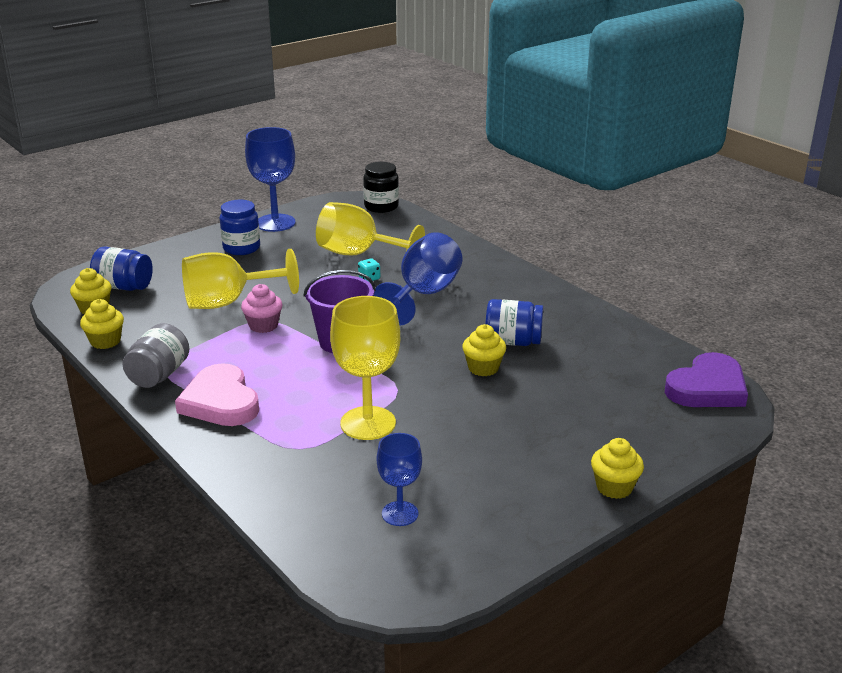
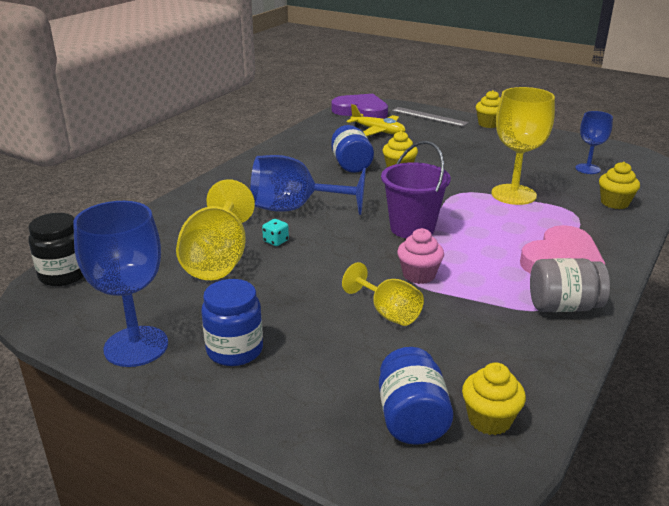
camera: 110 degrees left, 0 degrees up
yellow cupcake [80,299,124,349] -> yellow cupcake moved to [599,162,640,209]
yellow goblet [182,249,299,309] -> yellow goblet [342,262,424,326], size x0.59
none -> yellow plane [347,104,406,136]
none -> grey ruler [392,107,469,127]

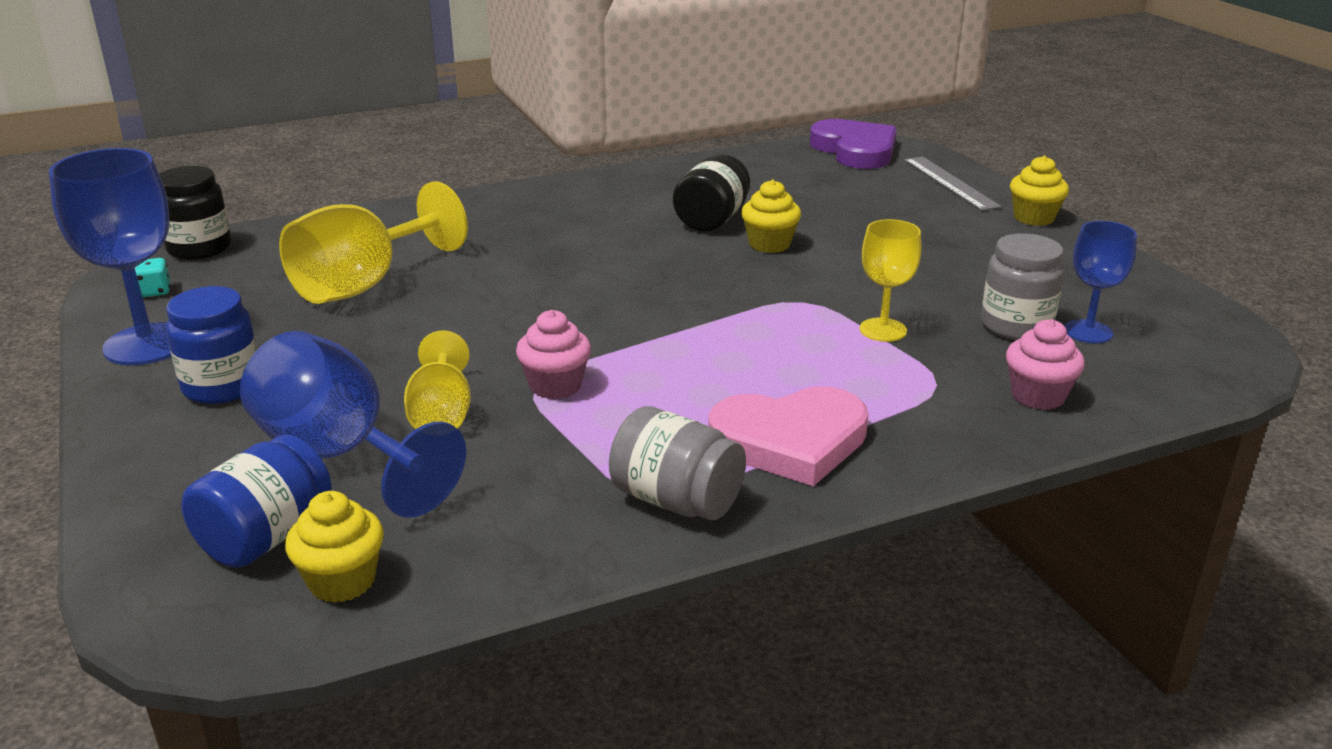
camera: 35 degrees right, 0 degrees up
blue goblet [250,155,366,215] -> blue goblet moved to [240,331,466,518]
turquoise dice [262,219,289,246] -> turquoise dice moved to [135,258,170,297]
blue jar [332,125,374,173] -> black jar [673,155,750,232]
yellow plane [347,104,406,136] -> none
purple bucket [381,141,451,239] -> none
yellow goblet [491,87,555,205] -> yellow goblet [860,219,921,342], size x0.59
yellow cupcake [599,162,640,209] -> pink cupcake [1006,319,1085,410]
none -> grey jar [981,233,1065,340]

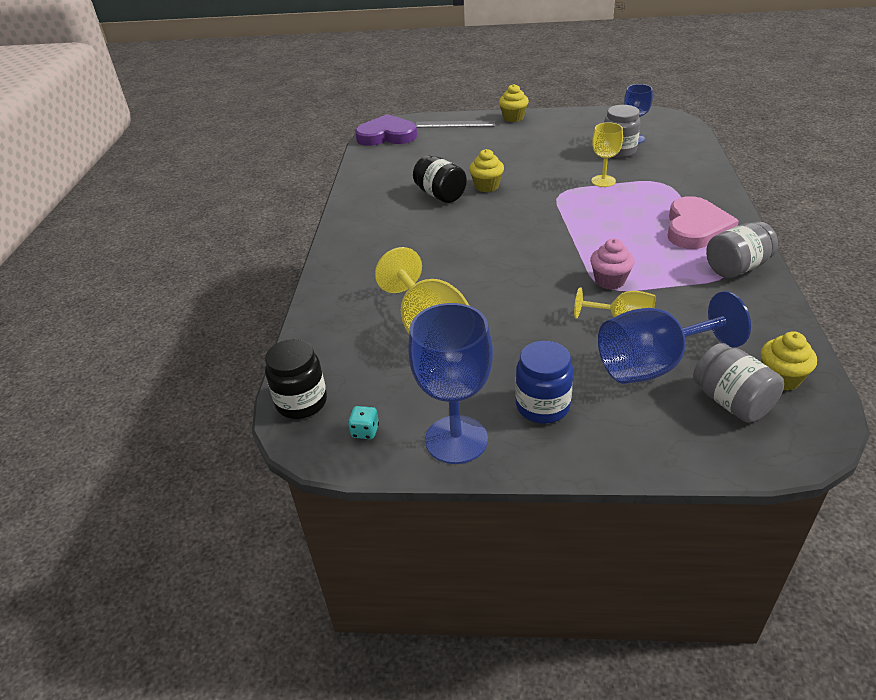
camera: 60 degrees left, 10 degrees up
blue jar [181,435,332,568] -> grey jar [693,343,784,423]
pink cupcake [1006,319,1085,410] -> none

